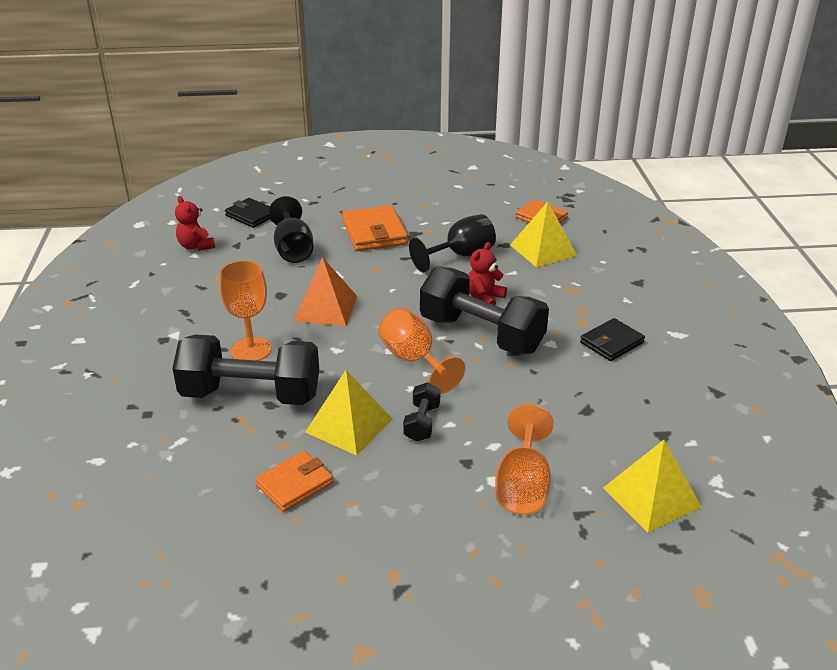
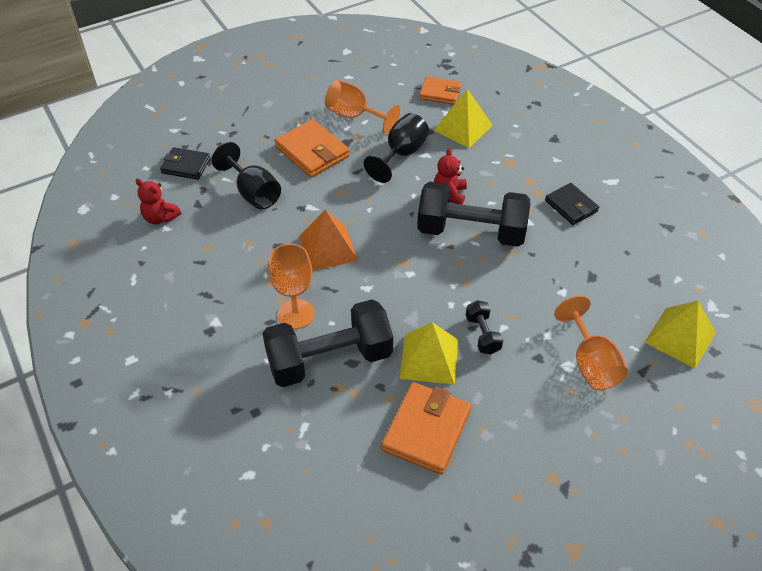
camera: 25 degrees left, 15 degrees up
orange wallet [255,451,333,512] -> orange wallet [381,382,471,475], size x1.53
orange goblet [378,308,466,394] -> orange goblet moved to [325,80,400,134]
black wallet [580,318,645,361] -> black wallet turned 60 degrees counterclockwise [545,183,599,225]

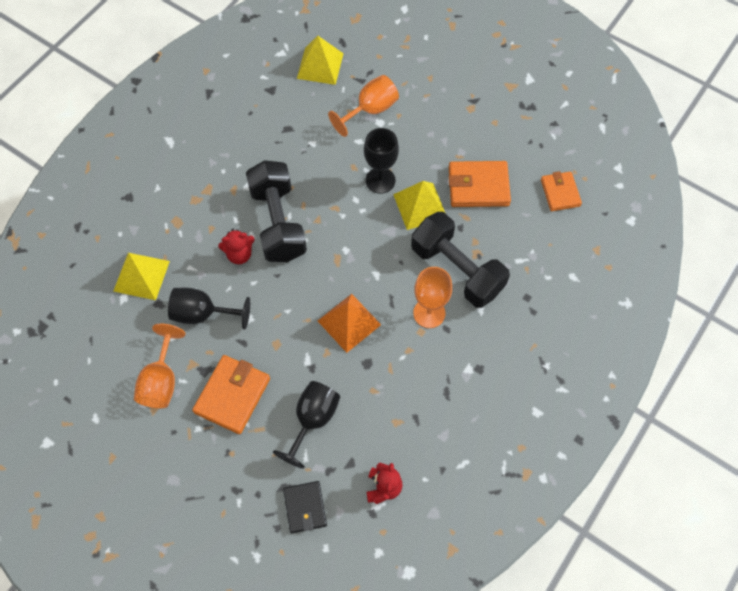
camera: 115 degrees left, 15 degrees up
orange wallet [419,76,461,105] -> orange wallet moved to [541,171,582,211]
black dumbbell [466,300,503,354] -> black goblet [364,128,399,194]
black wallet [545,183,599,225] -> none

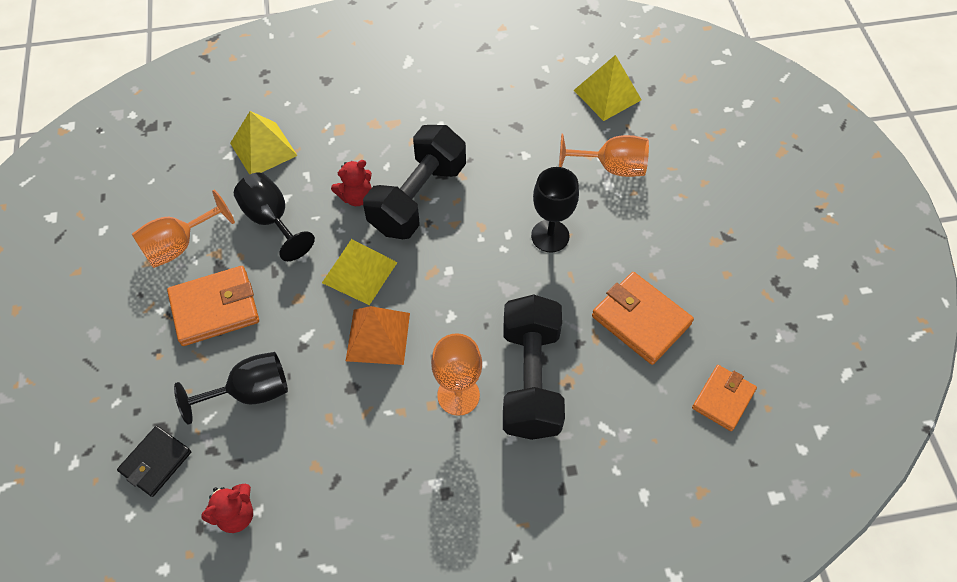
camera: 45 degrees right, 5 degrees down
red teddy bear [218,229,255,264] -> red teddy bear turned 60 degrees counterclockwise [331,160,372,206]
yellow pyramid [393,181,446,230] -> yellow pyramid moved to [322,239,398,305]

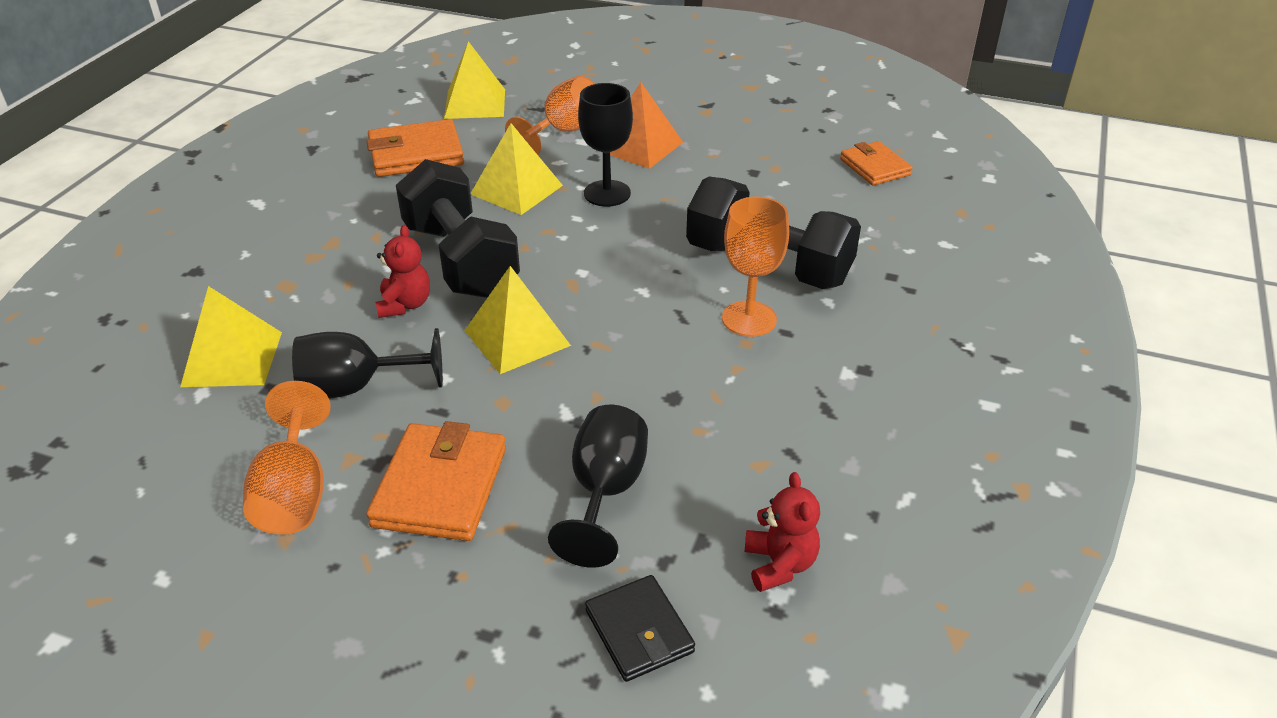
camera: 60 degrees left, 20 degrees down
orange pyramid [346,306,410,365] -> orange pyramid moved to [599,82,683,169]
orange wallet [592,272,694,365] -> orange wallet moved to [366,119,464,177]
none -> yellow pyramid [471,123,563,215]

